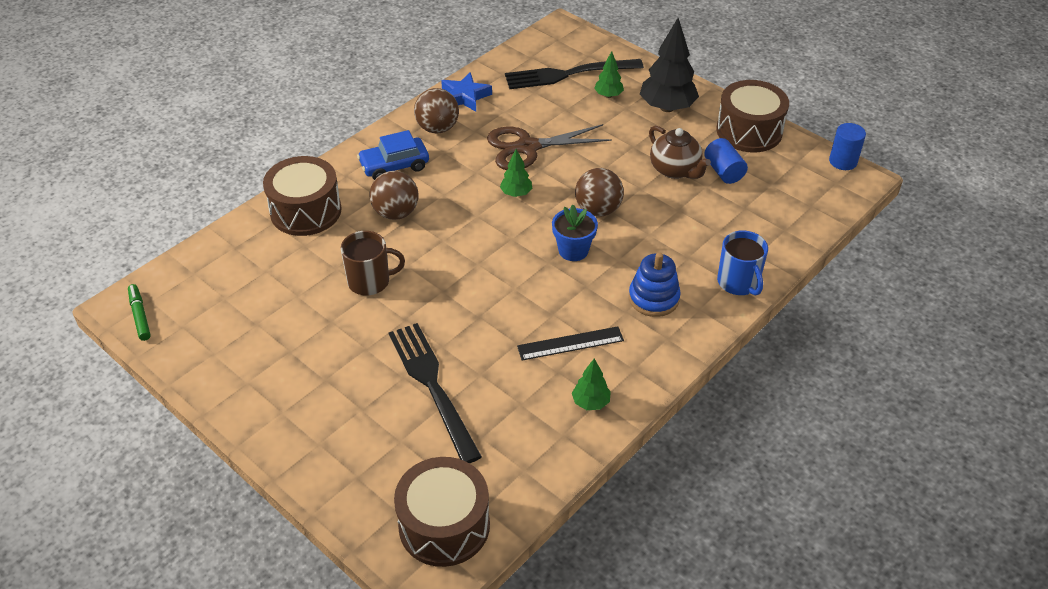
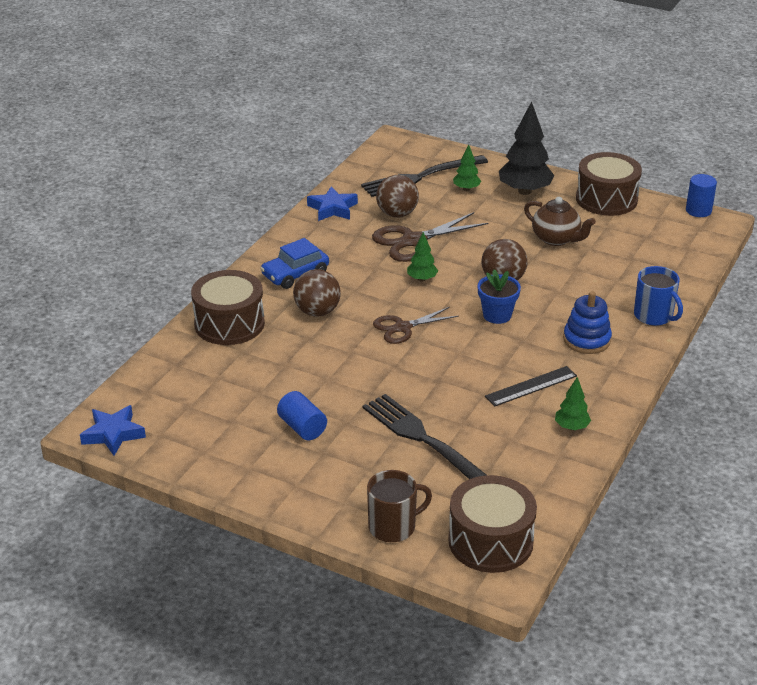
camera: 15 degrees left, 10 degrees down
green marker [128,284,151,341] -> blue star [80,405,146,456]
brown mug [340,231,405,295] -> brown mug moved to [367,470,432,542]
brown ball [414,88,459,133] -> brown ball moved to [376,175,419,218]
blue cylinder [704,138,748,184] -> blue cylinder moved to [277,391,327,440]
none -> brown scissors [373,307,459,344]

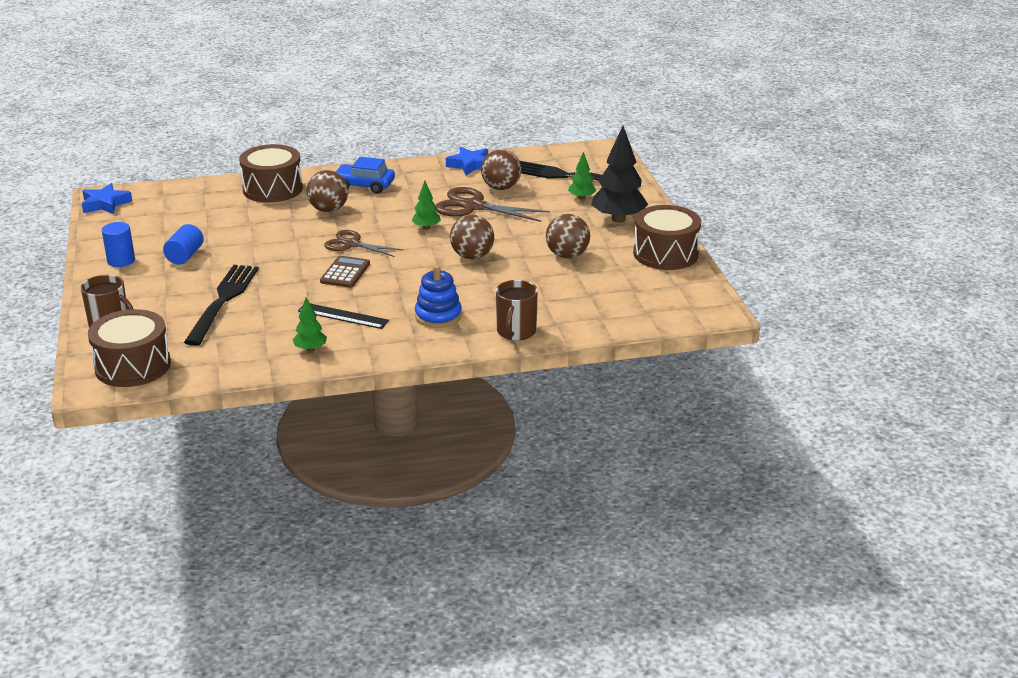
camera: 50 degrees right, 5 degrees down
blue flower pot [478,269,521,324] -> none
brown teapot [524,197,596,246] -> brown ball [546,214,590,258]
blue mug [634,266,683,326] -> brown mug [496,280,538,341]
blue cylinder [686,174,717,217] -> blue cylinder moved to [102,222,135,267]
none -> brown calculator [320,256,370,288]

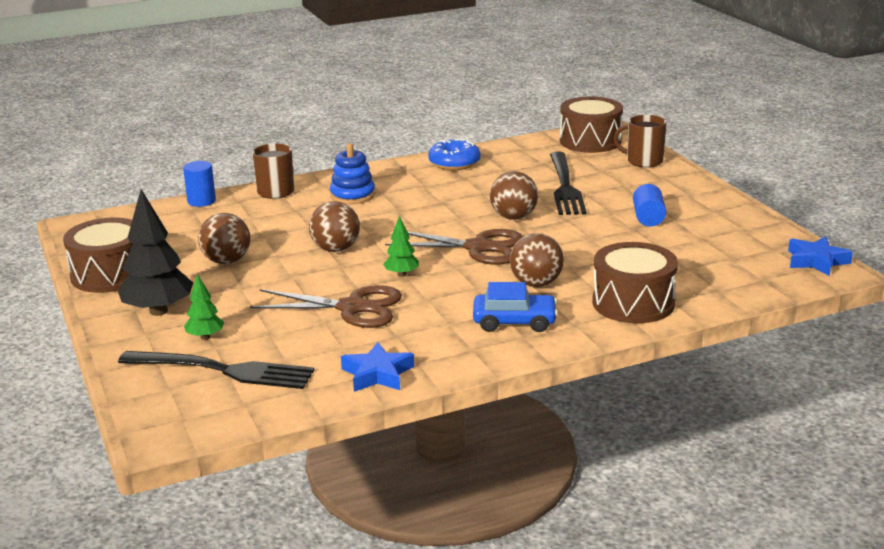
camera: 170 degrees right, 5 degrees down
blue cylinder [102,222,135,267] -> blue cylinder moved to [183,161,216,207]
green tree [293,297,327,352] -> blue donut [428,138,480,170]
black ruler [298,303,389,329] -> none
brown calculator [320,256,370,288] -> none
brown scissors [324,230,403,257] -> brown scissors [385,229,523,265], size x1.51
brown ball [481,149,521,190] -> brown ball moved to [490,171,538,220]

